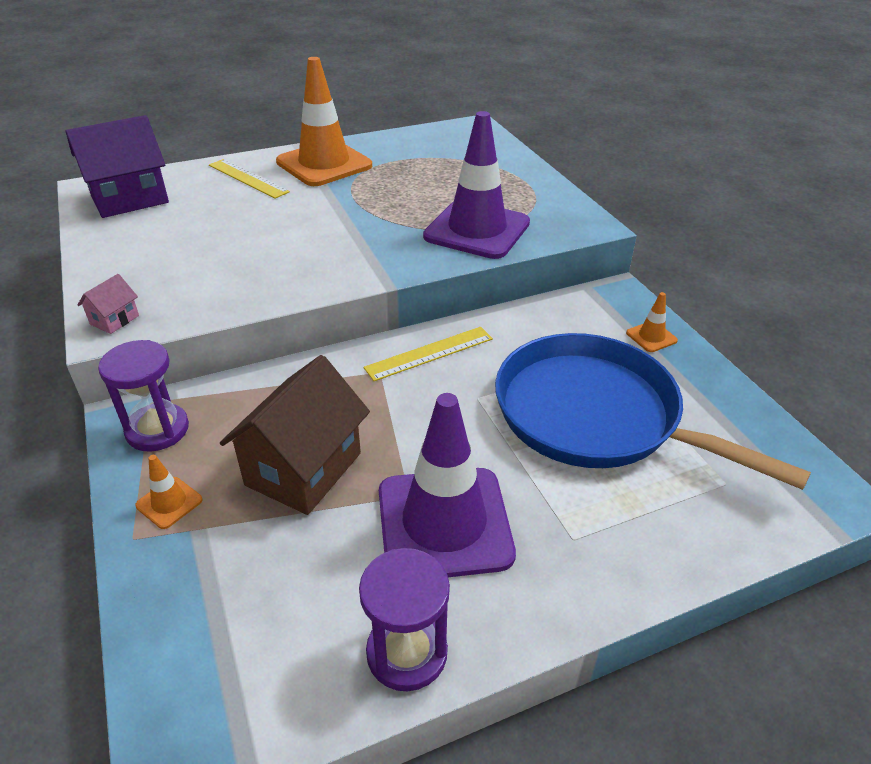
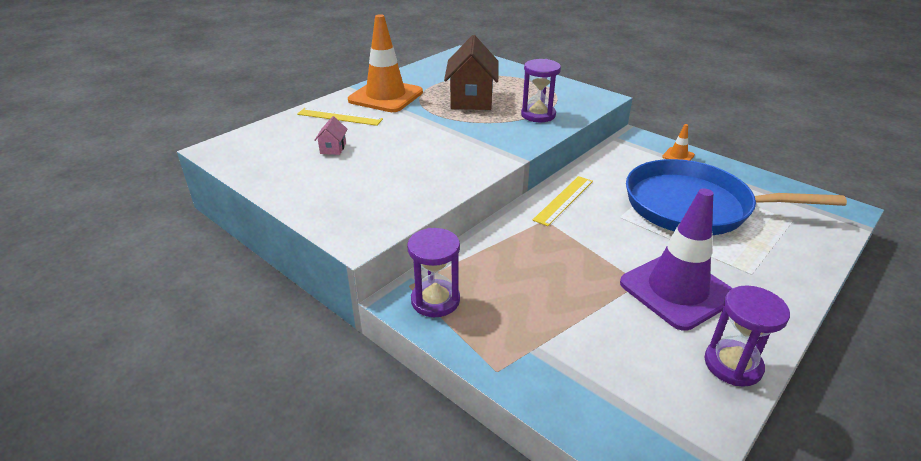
camera: 25 degrees left, 5 degrees down
purple house [66,115,169,218] -> none
pink house [78,274,139,334] -> pink house moved to [314,116,347,155]
orange traffic cone [135,455,202,529] -> none
brown house [220,355,370,515] -> brown house moved to [444,35,499,110]
purple traffic cone [423,111,530,259] -> purple hourglass [521,59,561,122]

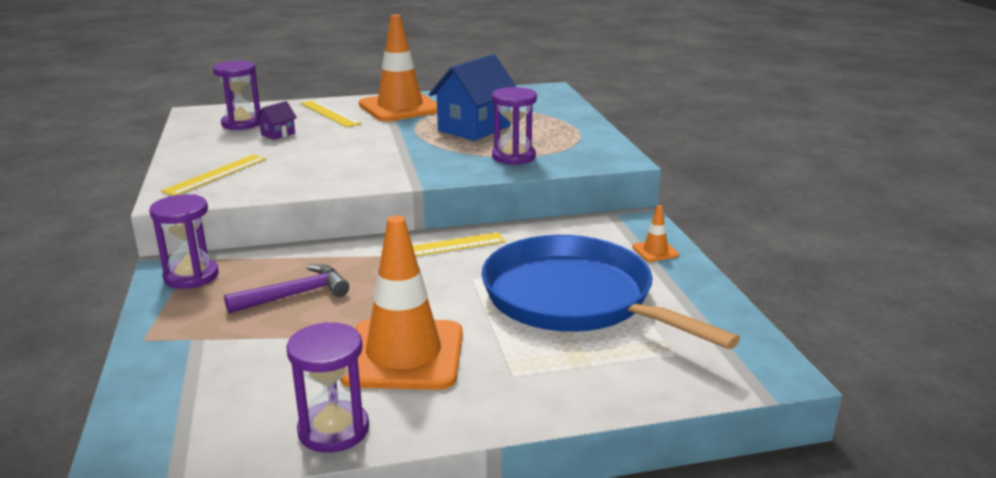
camera: 35 degrees right, 10 degrees down
pink house [314,116,347,155] -> purple house [256,101,297,140]
brown house [444,35,499,110] -> blue house [429,54,516,141]
purple traffic cone [620,188,733,331] -> orange traffic cone [340,215,463,390]
none -> yellow ruler [161,155,266,196]
none -> purple hourglass [213,60,260,130]
none -> purple hammer [224,264,349,314]

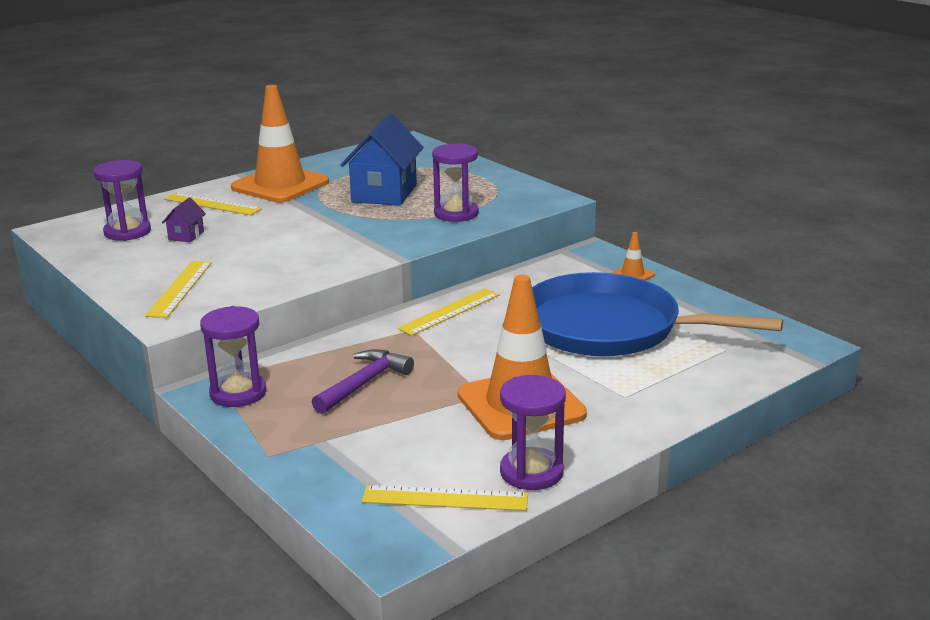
camera: 25 degrees left, 0 degrees up
none -> yellow ruler [362,485,528,511]

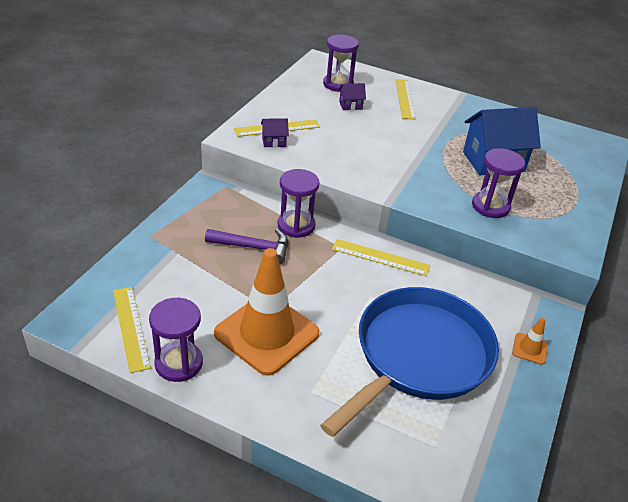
camera: 60 degrees right, 15 degrees up
purple hourglass [200,306,267,407] -> purple hourglass moved to [278,169,320,238]
orange traffic cone [231,85,329,202] -> none
blue pan [532,272,783,356] -> blue pan turned 45 degrees clockwise [320,287,499,437]
none -> purple house [261,118,289,147]

